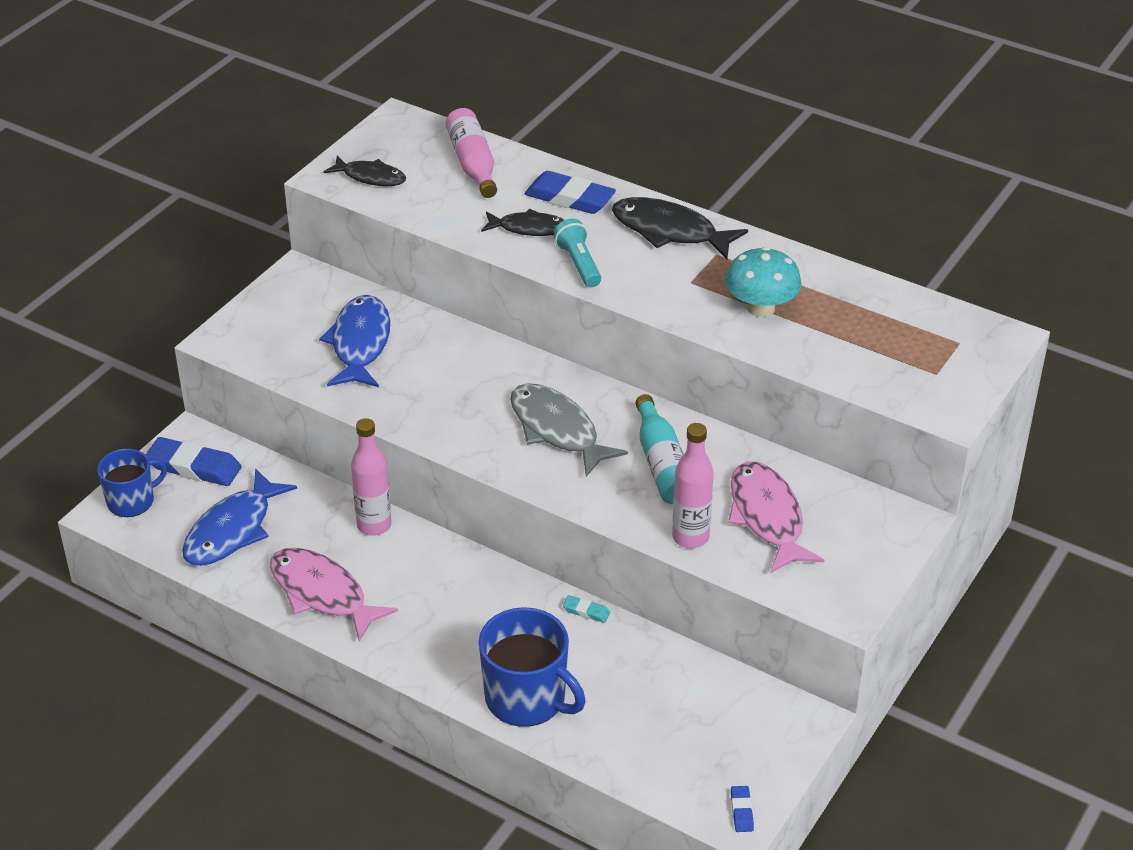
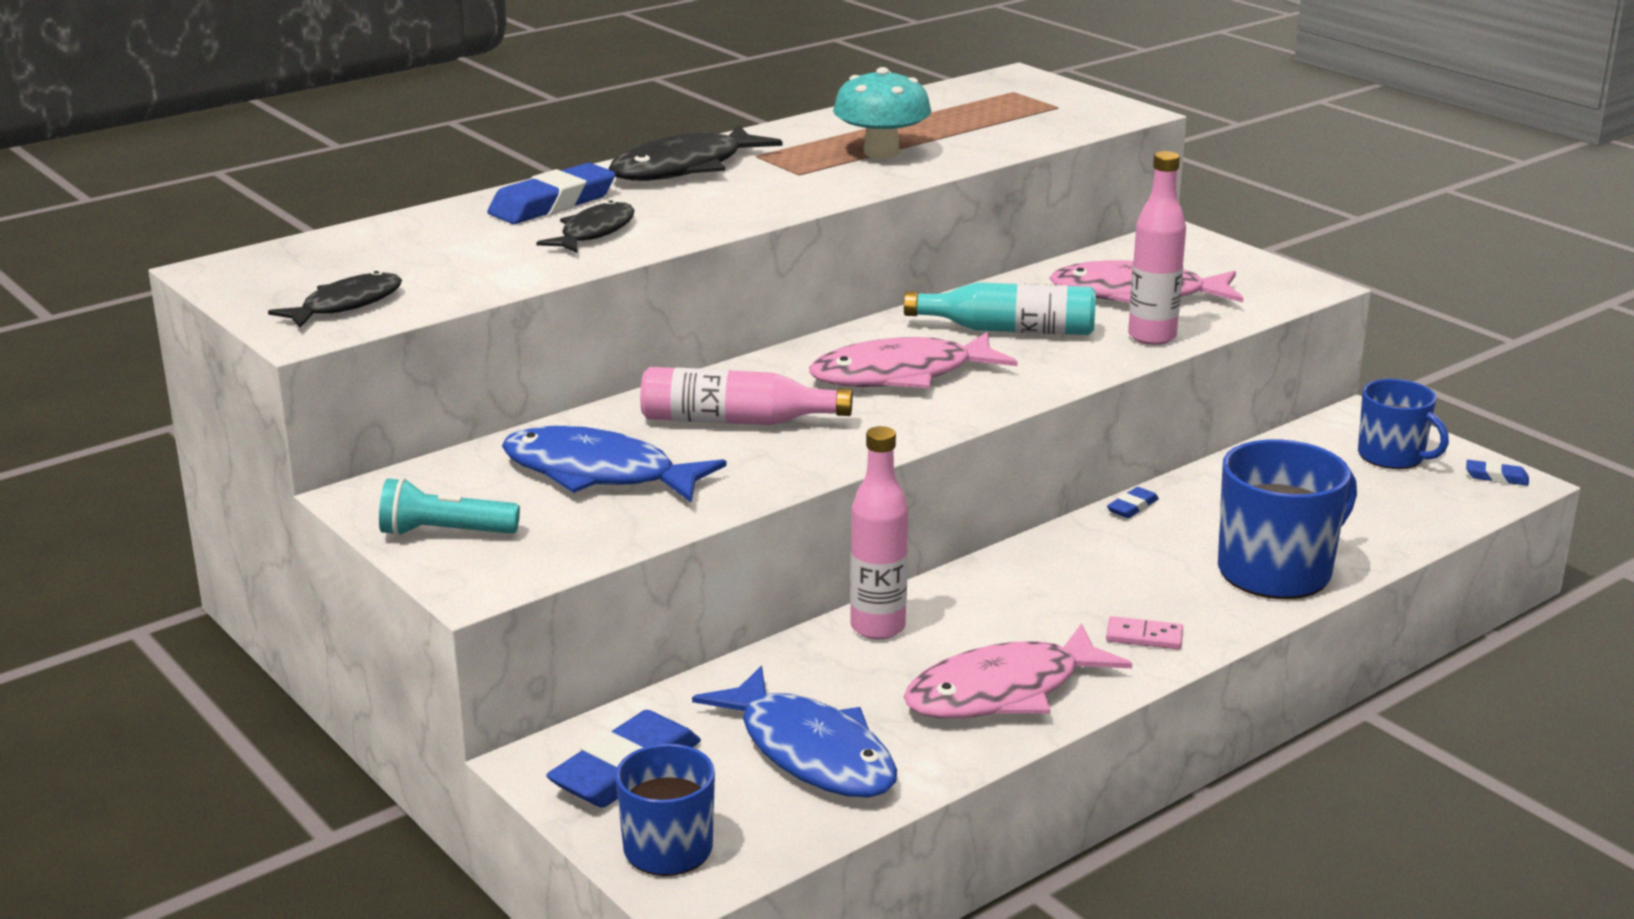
camera: 70 degrees left, 15 degrees down
pink bottle [446,108,497,198] -> pink bottle moved to [640,367,853,425]
grey fish [510,383,628,477] -> pink fish [809,332,1017,389]
turquoise flashlight [553,219,601,288] -> turquoise flashlight moved to [379,478,520,536]
turquoise eraser [563,595,610,623] -> blue eraser [1107,487,1159,518]
none -> pink domino [1106,616,1183,649]
none -> blue mug [1358,379,1449,469]

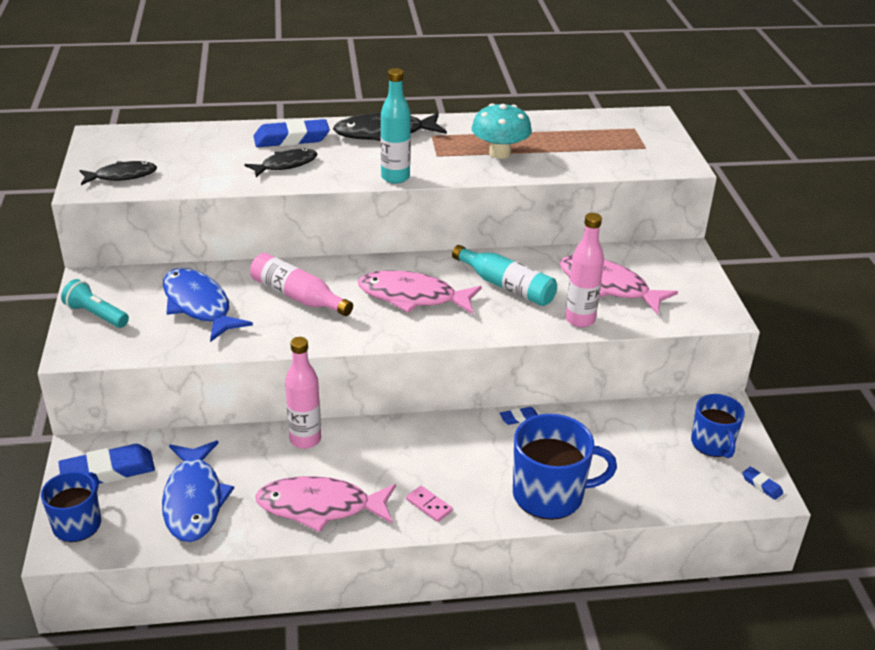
camera: 30 degrees right, 10 degrees up
none -> turquoise bottle [381,68,411,184]

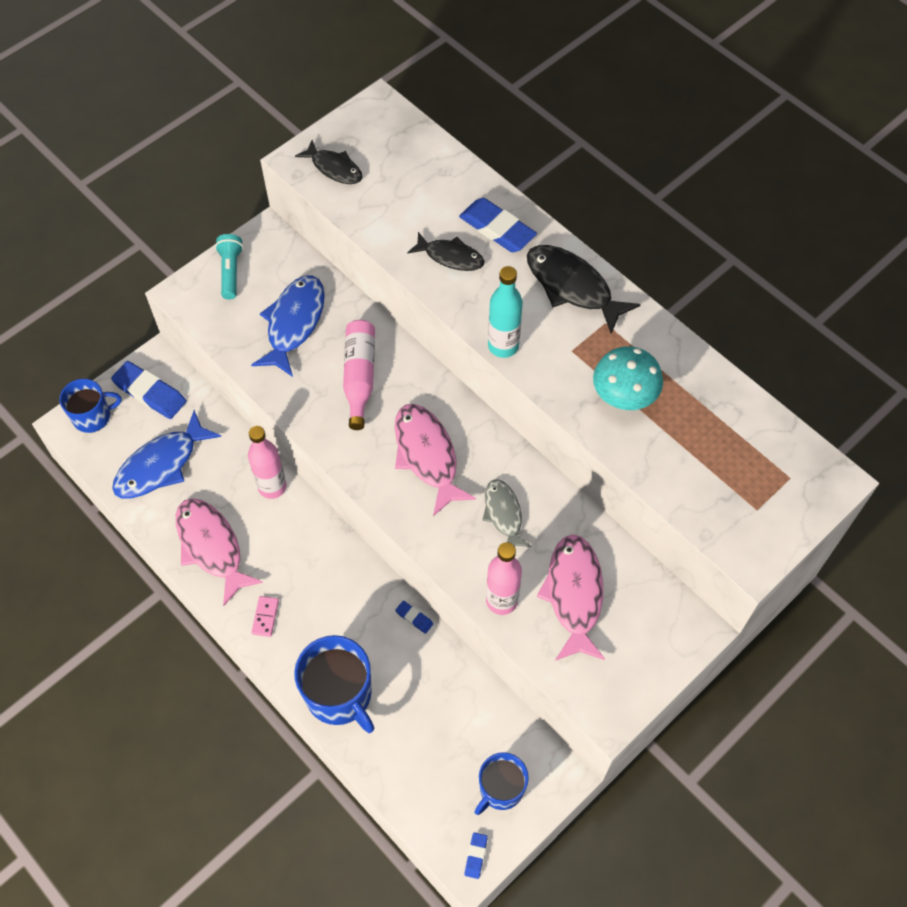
camera: 55 degrees right, 25 degrees up
turquoise bottle [452,245,557,306] -> grey fish [482,479,531,547]

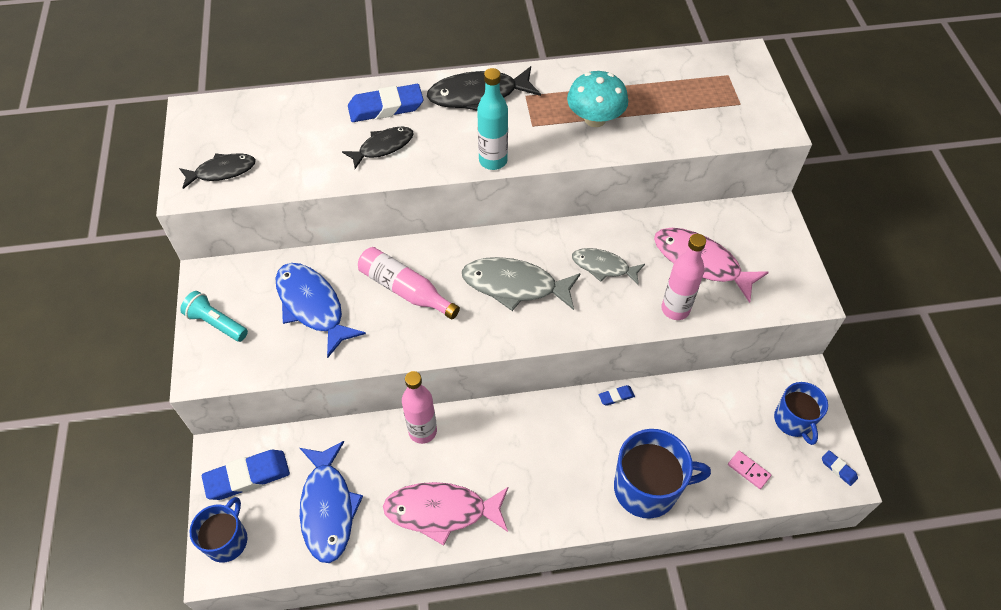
camera: 55 degrees left, 5 degrees down
pink domino [251,596,279,637] -> pink domino moved to [728,451,771,489]
pink fish [395,404,476,516] -> grey fish [462,257,581,311]

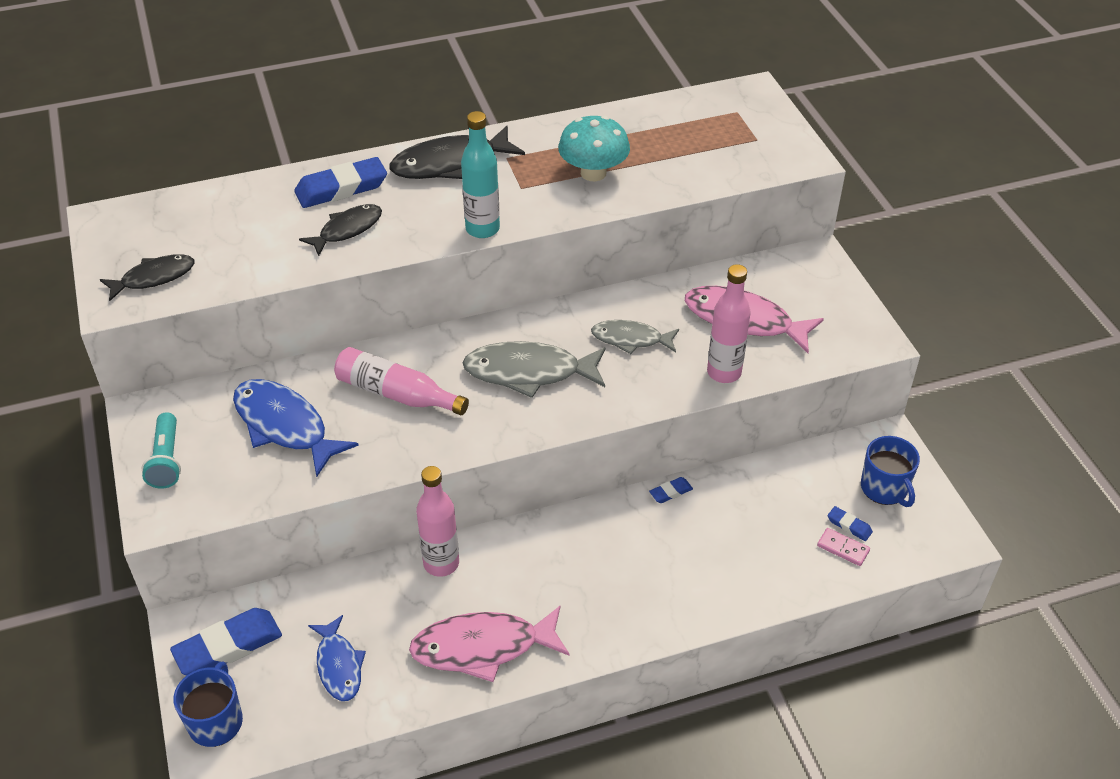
camera: 10 degrees left, 10 degrees down
turquoise flashlight [180,291,248,342] -> turquoise flashlight turned 120 degrees counterclockwise [142,412,181,489]
blue fish [300,441,363,563] -> blue fish [308,615,366,701], size x0.63
blue mug [614,429,711,519] -> none
blue eraser [822,450,858,486] -> blue eraser moved to [828,506,873,541]

